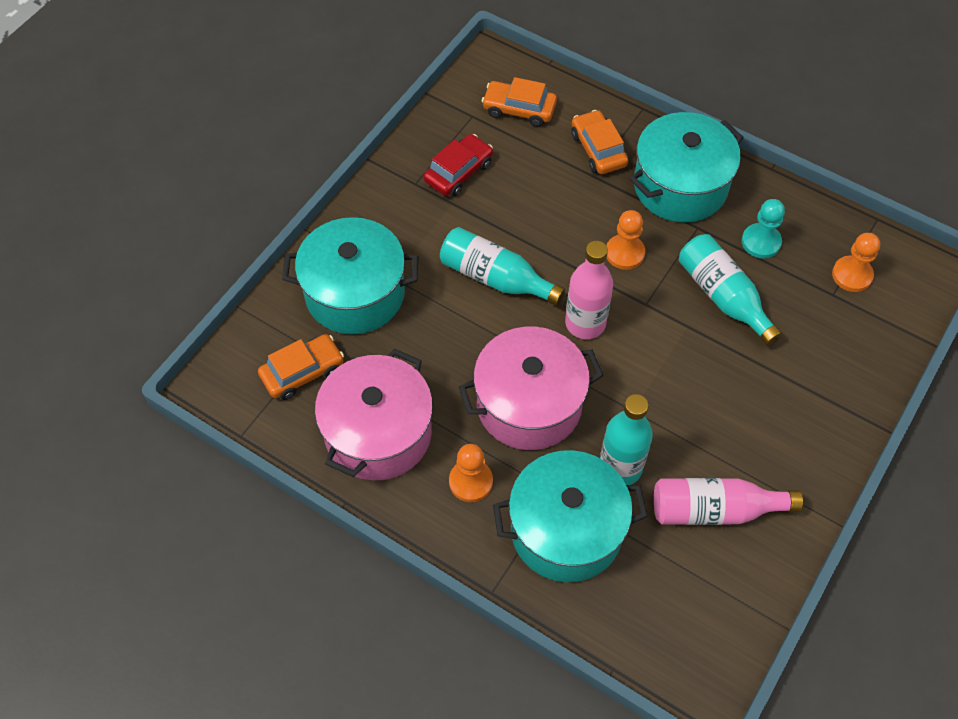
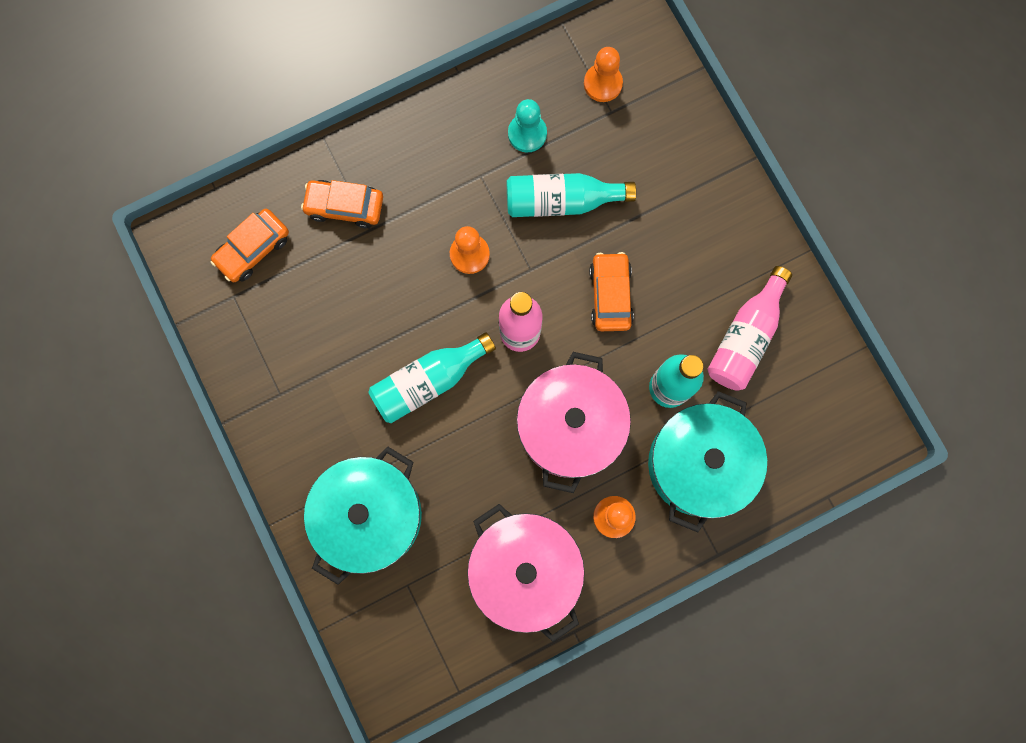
camera: 60 degrees left, 20 degrees up
orange car [258,334,344,400] -> orange car moved to [589,252,634,331]
red car [423,134,493,196] -> none
turquoise pot [630,112,744,223] -> none

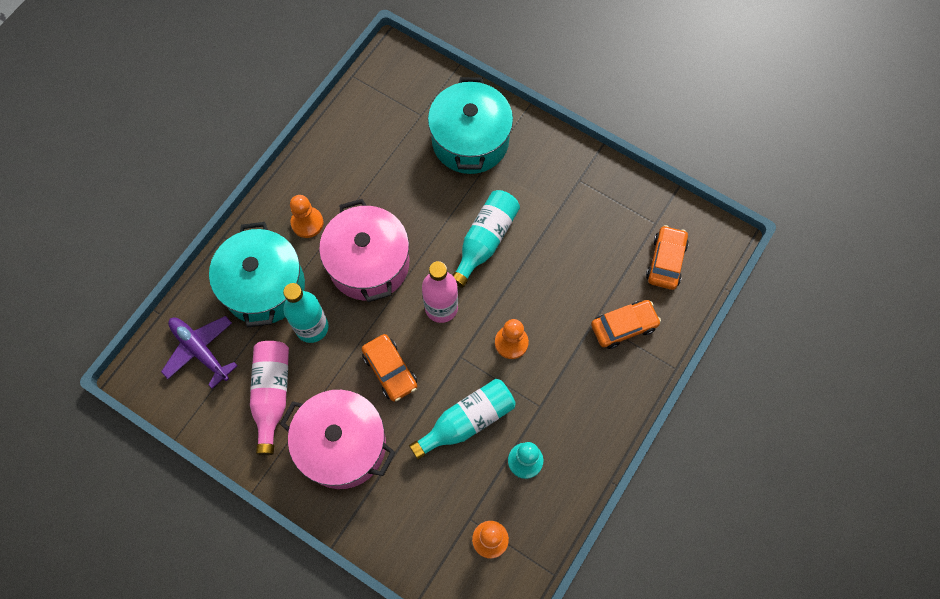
camera: 150 degrees right, 10 degrees down
pink pot [467,504,585,642] -> pink pot moved to [280,390,396,489]
none -> purple plane [161,316,238,388]

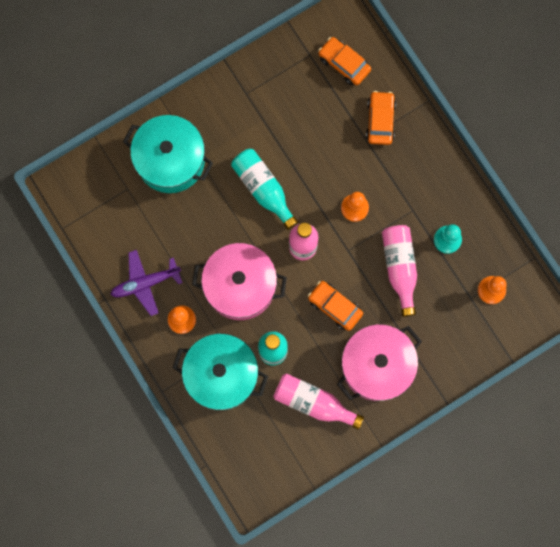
camera: 65 degrees left, 10 degrees up
purple plane [161,316,238,388] -> purple plane moved to [110,250,183,316]
orange car [362,334,417,402] -> orange car turned 135 degrees counterclockwise [308,281,363,331]
turquoise bottle [409,379,516,460] -> pink bottle [382,225,417,317]

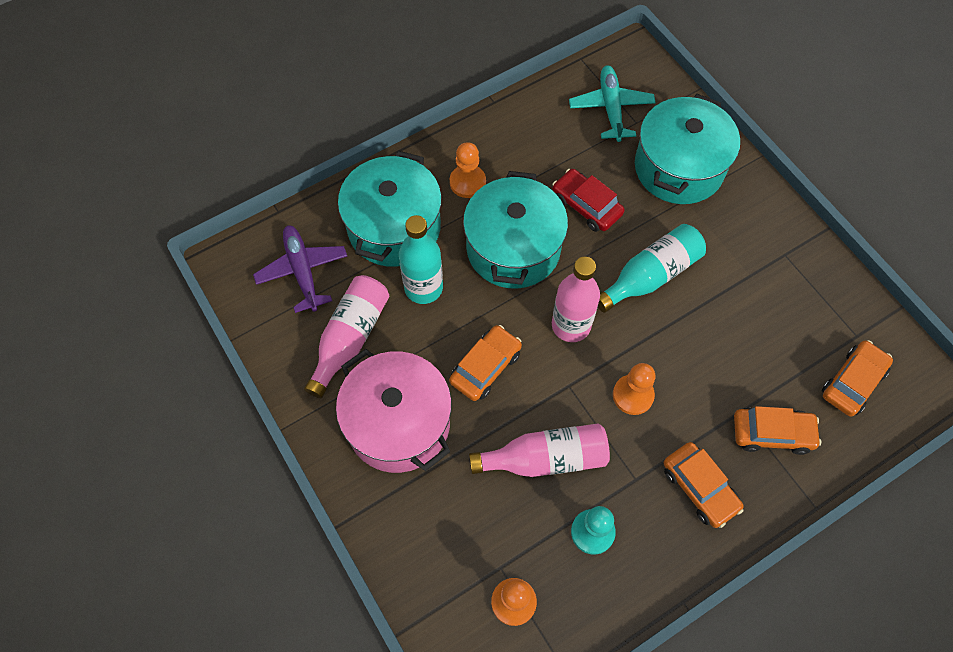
camera: 90 degrees right, 15 degrees down
purple plane [110,250,183,316] -> purple plane moved to [253,225,347,313]
pink pot [192,243,287,320] -> turquoise pot [463,171,568,289]
none -> red car [552,169,625,232]
none -> turquoise plane [569,65,656,142]
none -> orange car [664,442,744,528]

